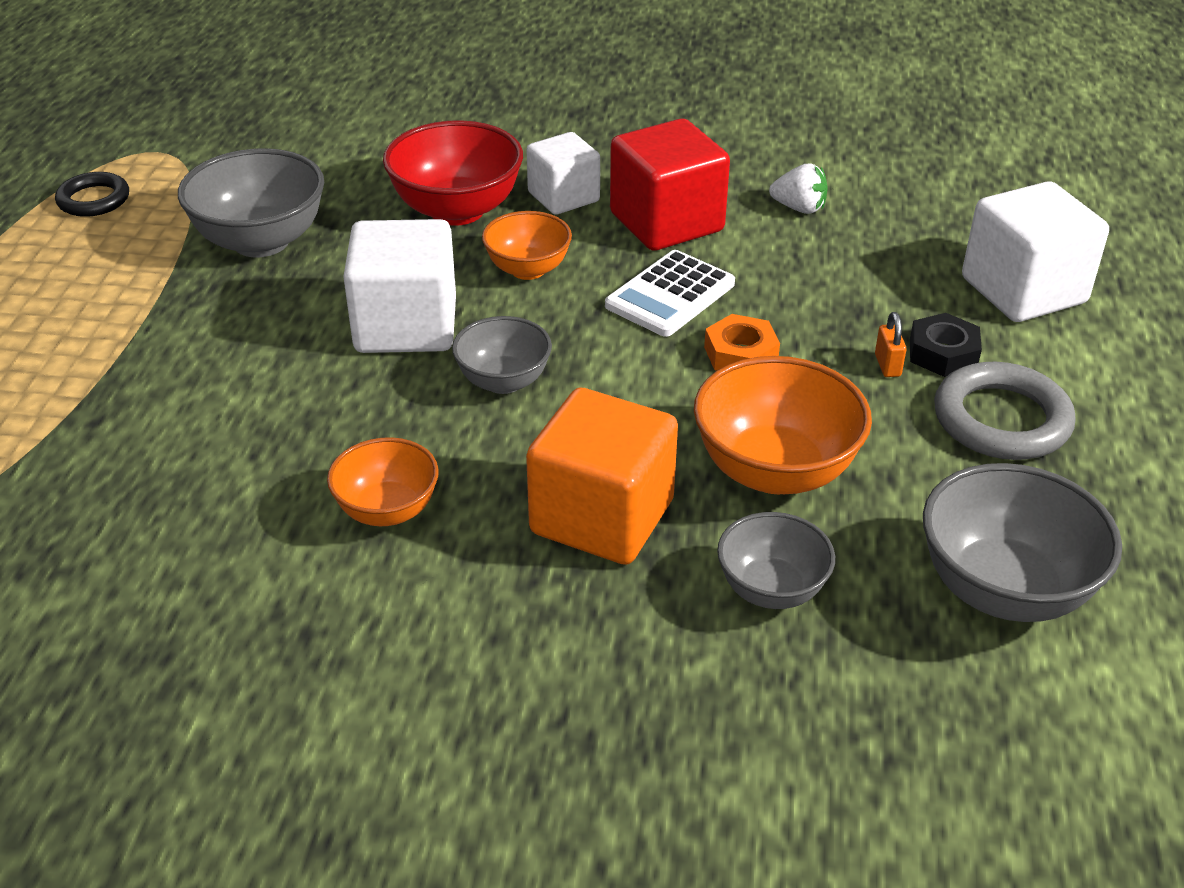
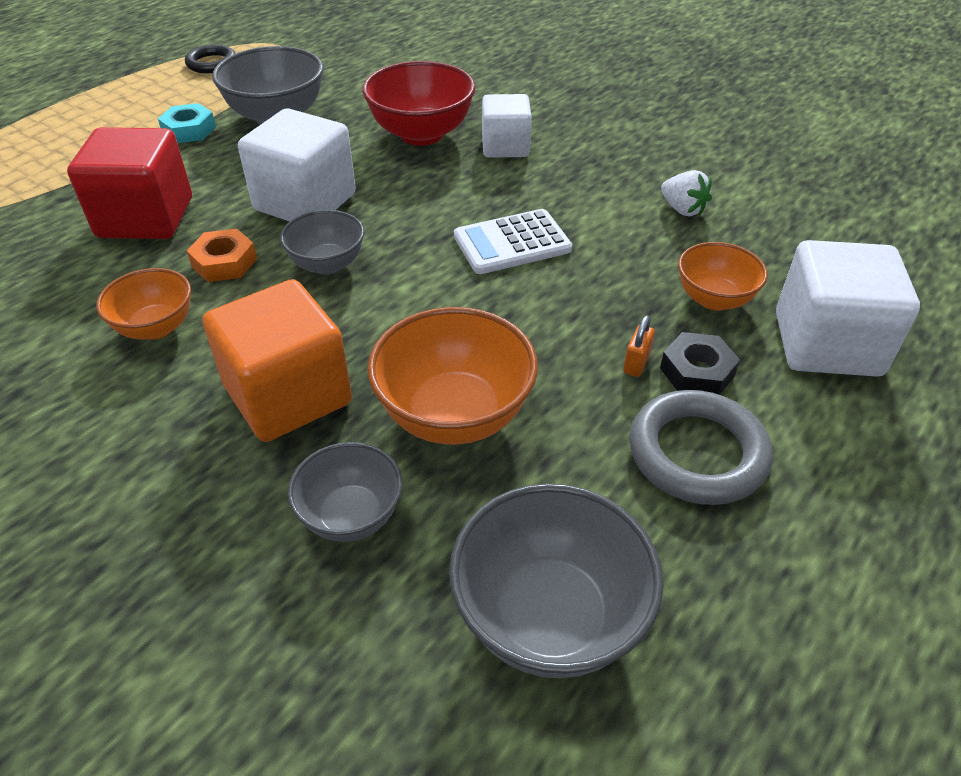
camera: 30 degrees right, 5 degrees up
orange bowl [482,211,572,280] -> orange bowl moved to [678,242,768,311]
red cube [610,119,730,251] -> red cube moved to [67,127,192,239]
orange nut [704,314,780,371] -> orange nut moved to [187,228,257,282]
none -> turquoise nut [158,103,216,143]

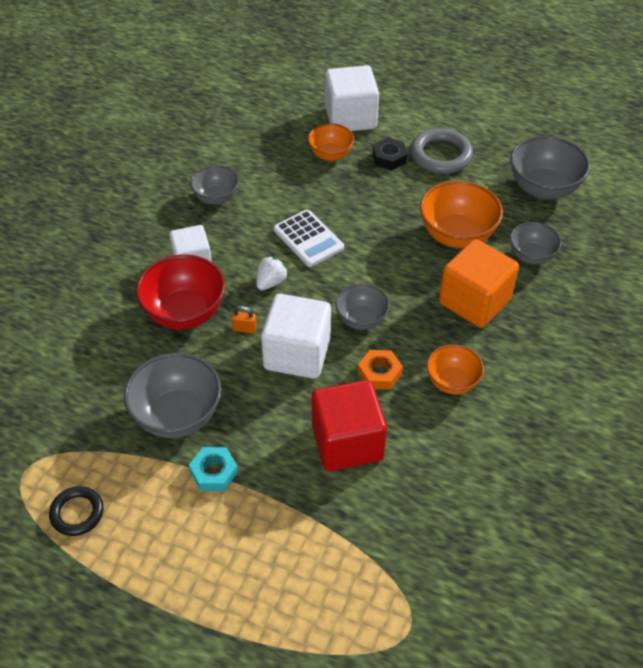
camera: 105 degrees left, 5 degrees up
orange padlock [623,315,655,377] -> orange padlock moved to [232,306,257,333]
white strawberry [661,170,712,216] -> white strawberry moved to [256,256,288,290]
none -> grey bowl [190,165,239,205]

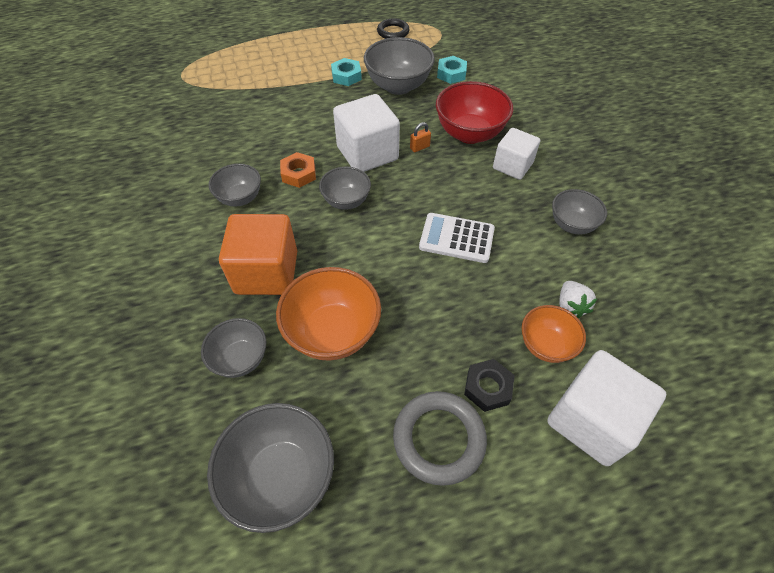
camera: 140 degrees right, 5 degrees up
white strawberry [256,256,288,290] -> white strawberry moved to [559,281,597,318]
red cube [311,380,387,471] -> none
orange bowl [427,344,484,395] -> grey bowl [208,164,261,207]
none -> turquoise nut [437,56,467,84]

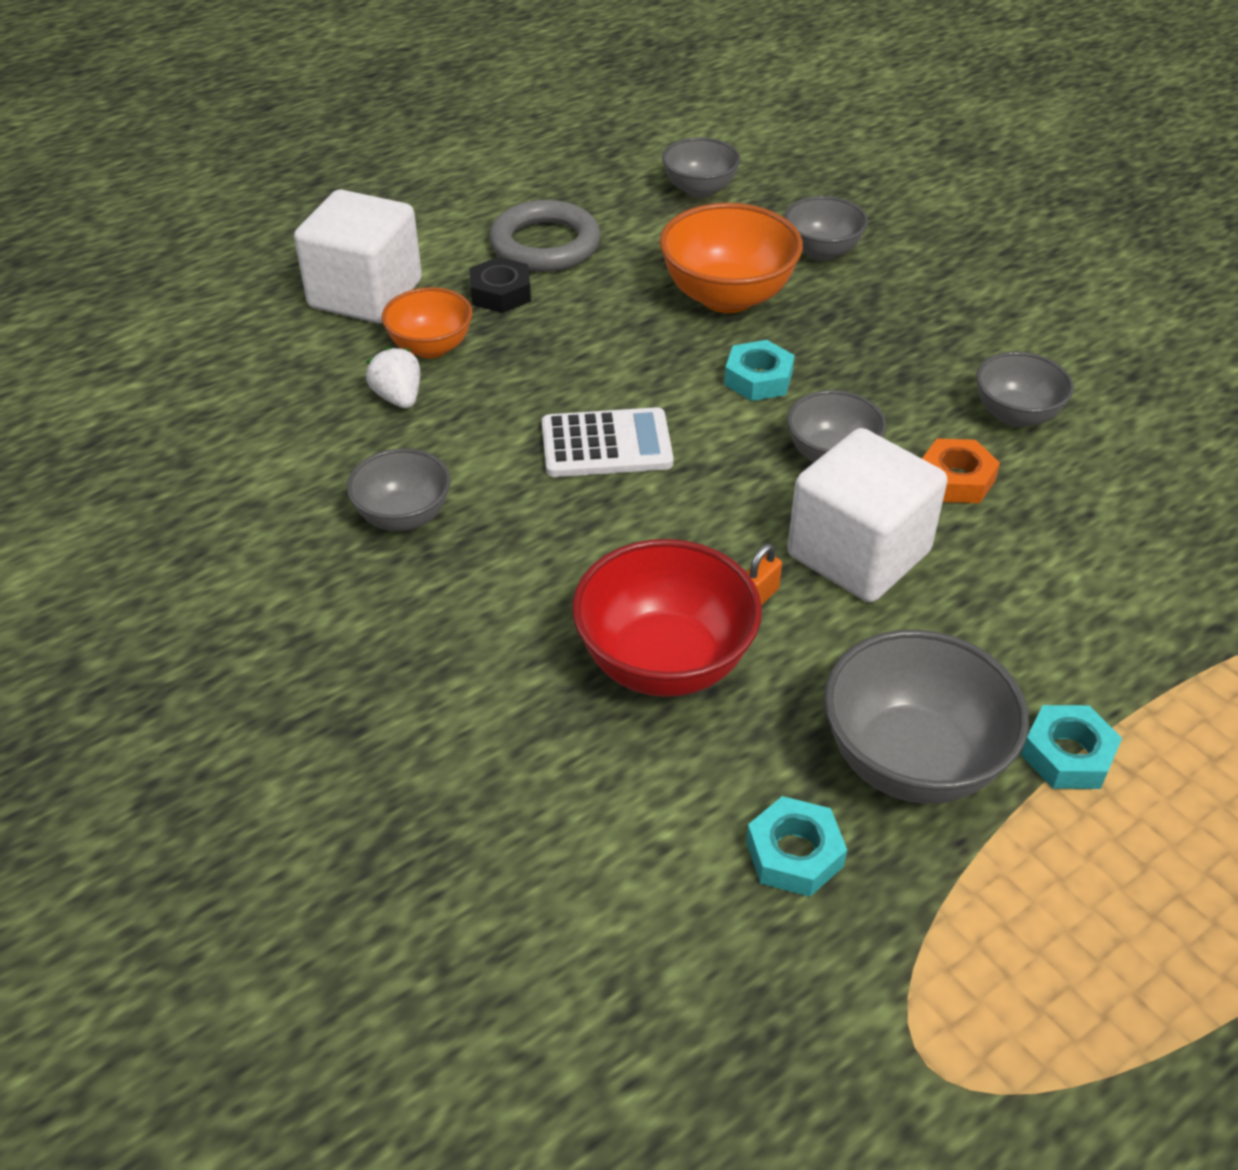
camera: 160 degrees right, 10 degrees down
grey bowl [207,403,334,533] -> grey bowl [662,137,741,198], size x0.61
orange cube [219,214,297,295] -> none
black ring [377,18,410,39] -> none
white cube [493,128,540,180] -> none
none -> turquoise nut [724,340,795,401]

